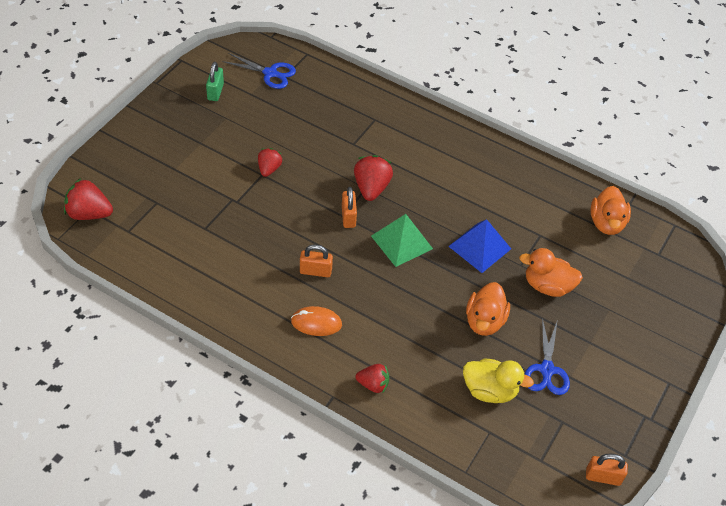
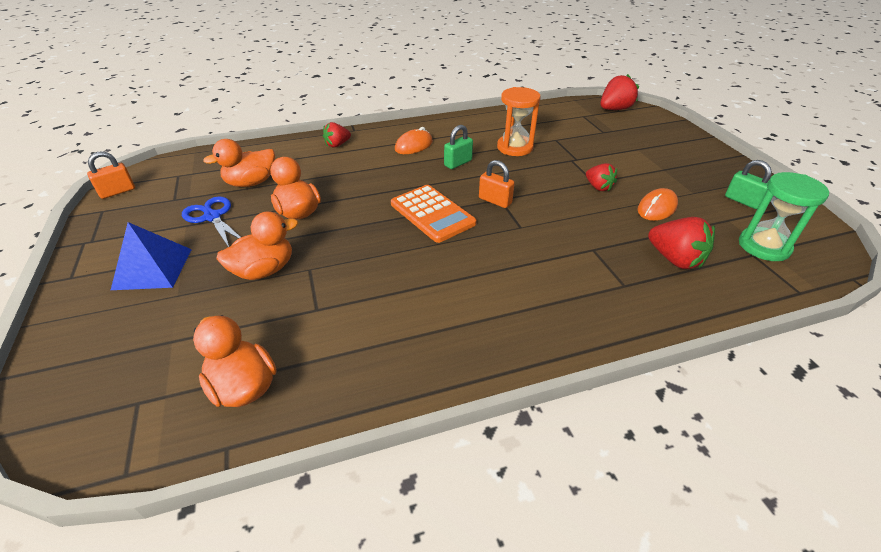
camera: 135 degrees right, 10 degrees down
blue scissors [223,53,296,89] -> green hourglass [739,172,829,261]
orange padlock [300,244,333,277] -> green padlock [444,125,473,169]
red strawberry [354,155,393,201] -> red strawberry moved to [648,217,715,269]
green pyramid [371,214,433,267] -> orange calculator [391,185,477,243]
blue pyramid [448,219,511,273] -> blue pyramid moved to [111,222,192,290]
yellow duck [463,359,534,403] -> orange duck [203,139,275,187]
none -> orange hourglass [497,87,541,156]
none -> orange mouse [638,188,678,221]

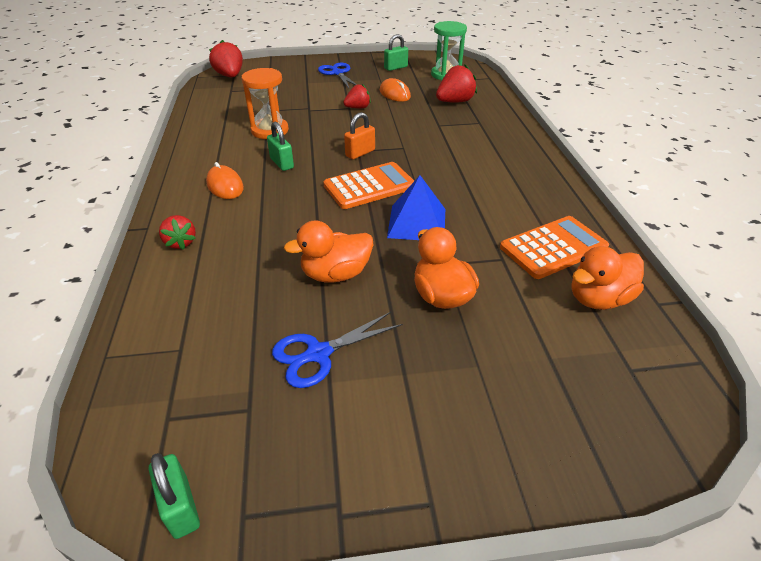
camera: 80 degrees left, 0 degrees up
orange padlock [87,151,135,199] -> green padlock [149,453,200,539]
blue pyramid [111,222,192,290] -> blue pyramid moved to [387,175,445,240]
orange duck [203,139,275,187] -> none
none -> blue scissors [318,63,357,88]
none -> orange calculator [500,216,609,279]

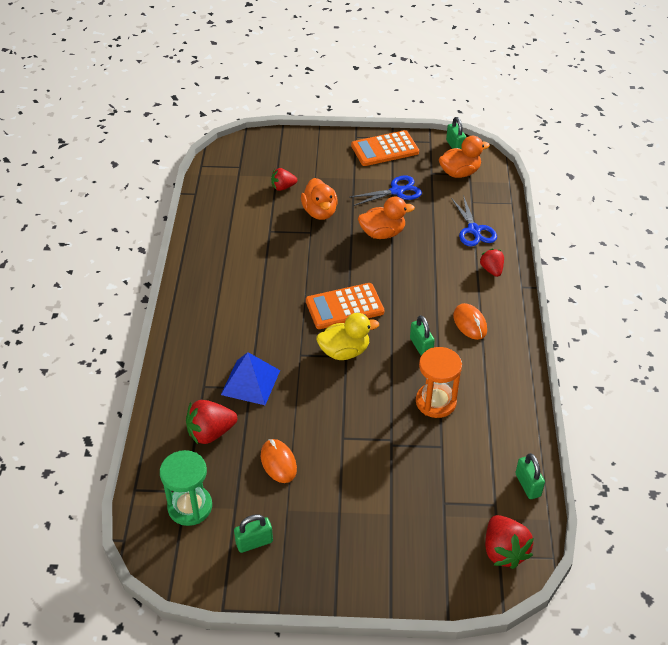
camera: 170 degrees left, 5 degrees up
blue scissors [318,63,357,88] -> blue scissors moved to [451,195,497,246]
red strawberry [343,84,371,108] -> red strawberry moved to [271,168,297,191]
orange padlock [344,112,375,159] -> yellow duck [316,313,379,360]
blue pyramid [387,175,445,240] -> blue pyramid moved to [221,352,280,405]
orange calculator [500,216,609,279] -> orange calculator moved to [351,130,419,166]
orange duck [572,246,644,310] -> orange duck moved to [439,136,490,178]
none -> green padlock [515,453,545,499]

